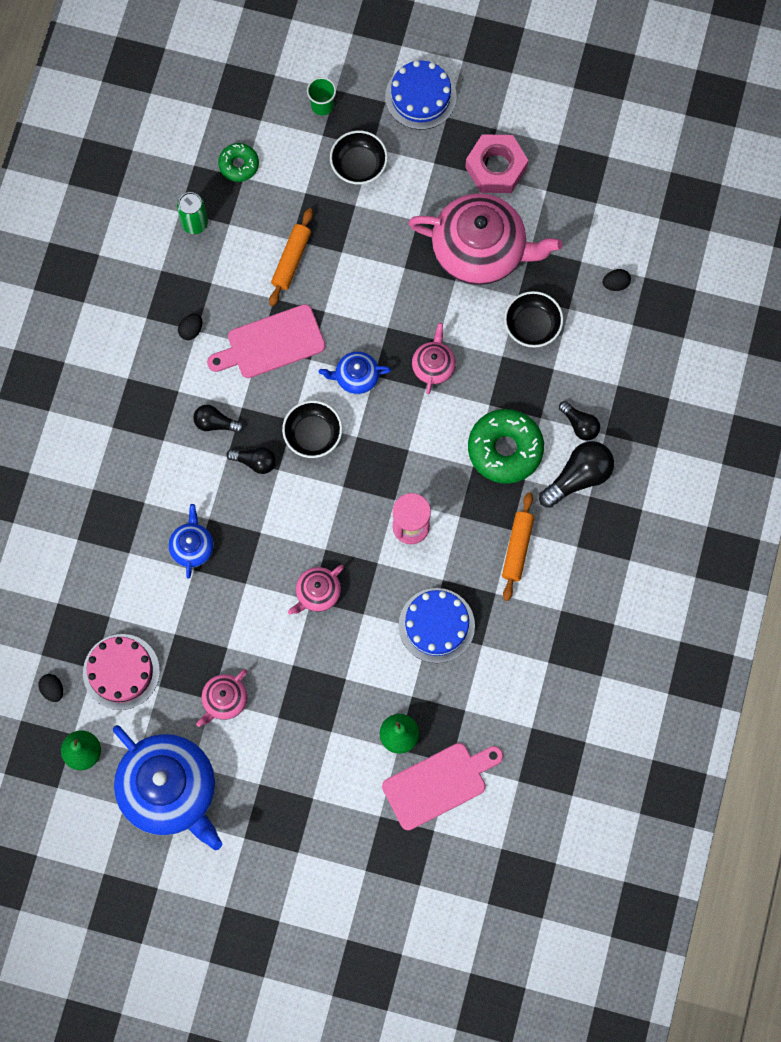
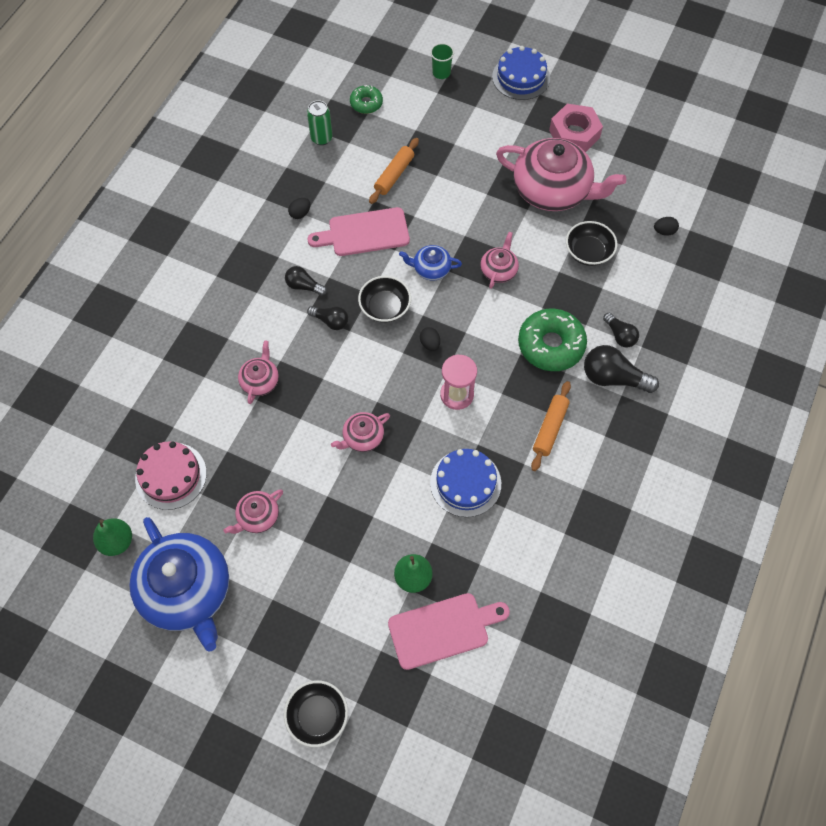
camera: 10 degrees right, 10 degrees down
black egg [38,674,63,702] -> black egg moved to [420,327,440,351]
blue teapot [169,504,214,579] -> pink teapot [238,340,279,404]
black bowl [330,130,388,184] -> black bowl moved to [284,680,348,747]
black light bulb [539,441,614,508] -> black light bulb turned 135 degrees counterclockwise [584,345,659,393]

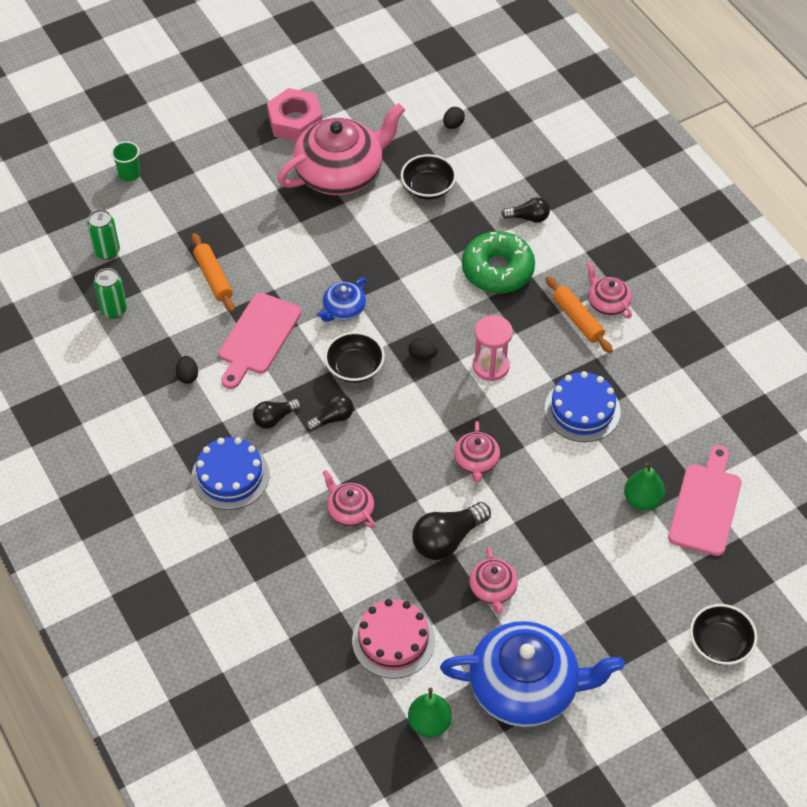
camera: 55 degrees left, 10 degrees down
green donut [350,85,383,114] -> green can [87,209,120,260]
pink teapot [480,232,519,289] -> pink teapot moved to [587,262,632,319]
blue cake [492,46,550,100] -> blue cake moved to [191,437,269,510]
black light bulb [584,345,659,393] -> black light bulb moved to [412,502,491,560]

